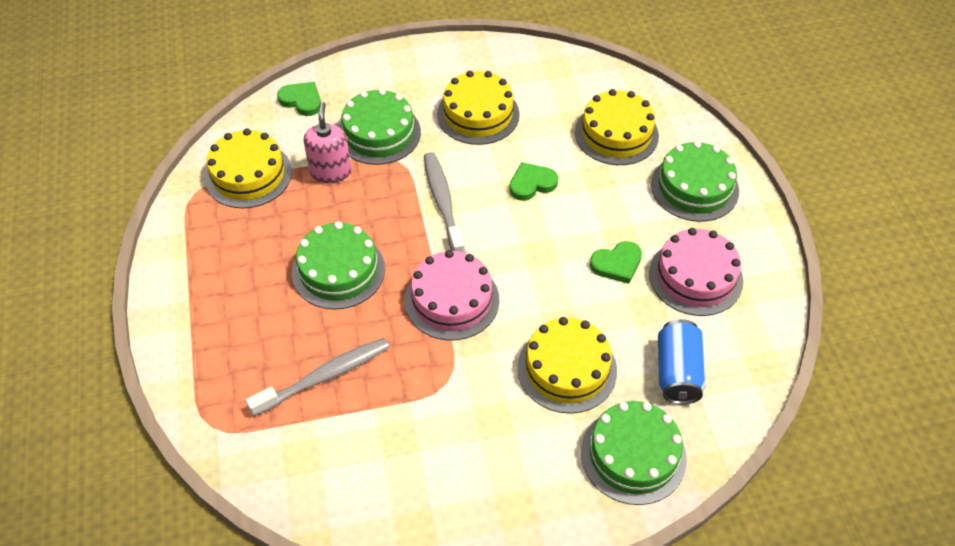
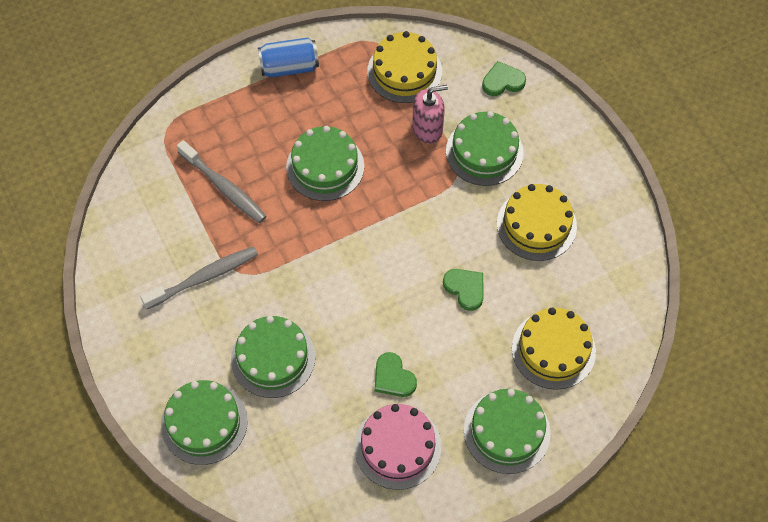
camera: 75 degrees right, 10 degrees up
green heart [277,82,321,116] -> green heart turned 120 degrees counterclockwise [482,61,526,96]
pink cake [405,250,500,340] -> none
grey toothbrush [424,152,465,253] -> grey toothbrush moved to [141,246,258,309]
yellow cake [517,317,617,414] -> green cake [231,316,315,398]
blue can [658,319,706,404] -> blue can moved to [258,37,319,78]

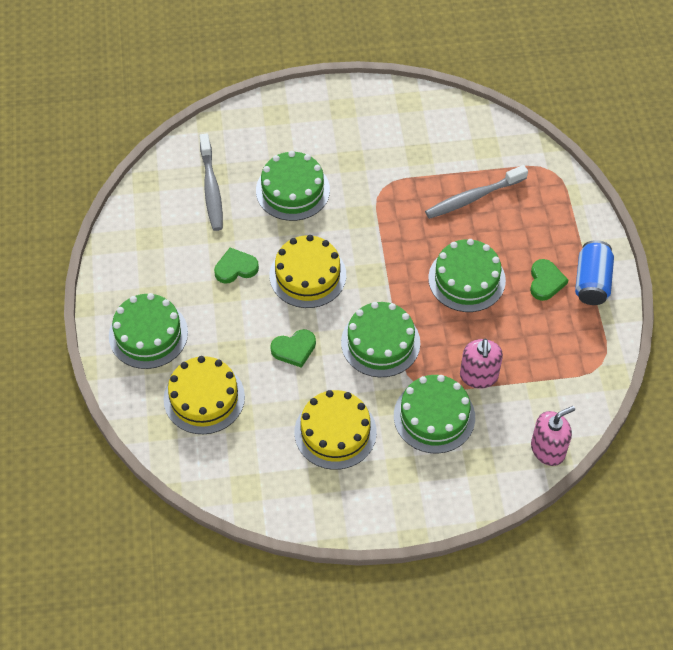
camera: 110 degrees right, 5 degrees down
grey toothbrush [141,246,258,309] -> grey toothbrush moved to [200,134,223,231]
green cake [161,380,248,465] -> green cake moved to [341,302,420,377]
pink cake [354,404,442,490] -> none
yellow cake [367,31,442,103] -> yellow cake moved to [270,235,346,308]
green heart [482,61,526,96] -> green heart moved to [530,259,568,301]
none -> pink soap dispenser [531,406,575,466]

